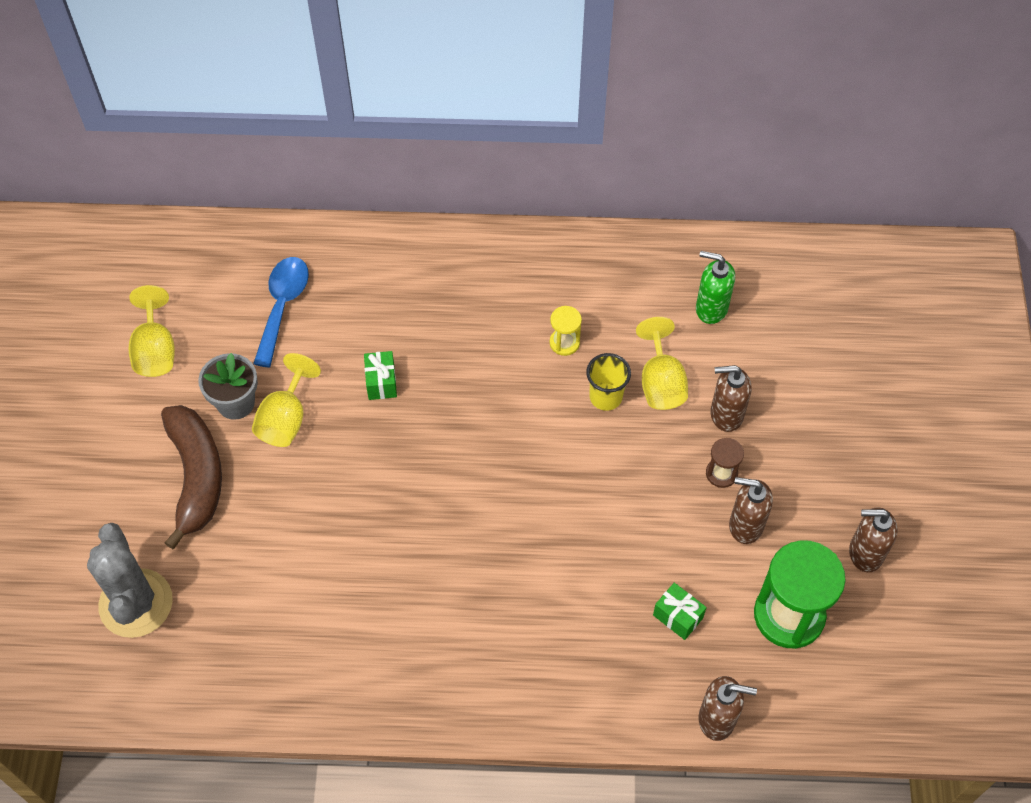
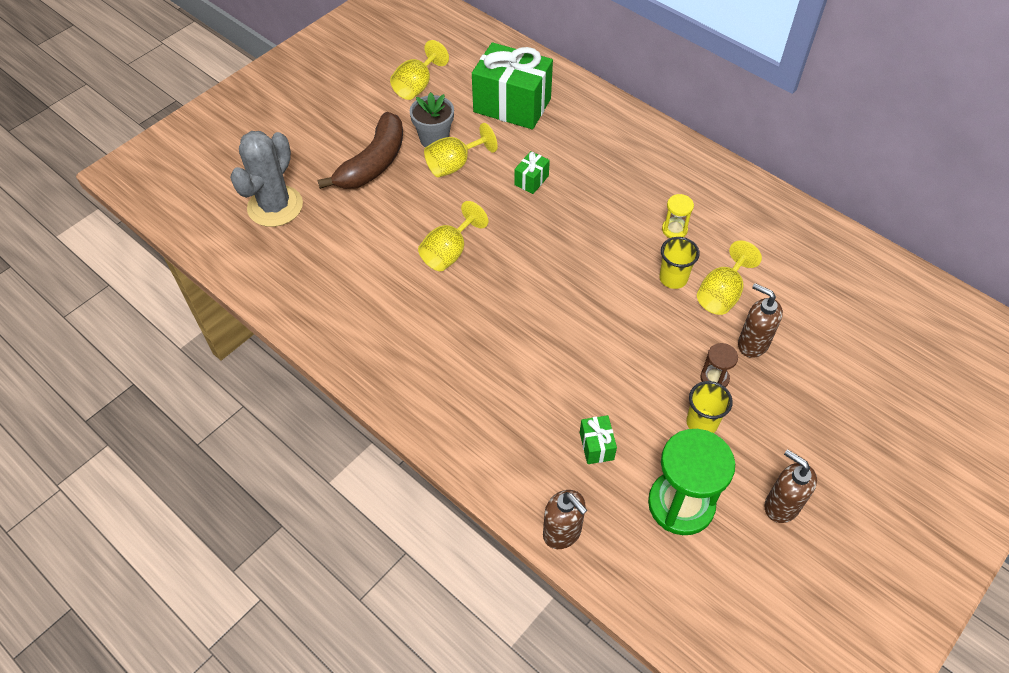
camera: 40 degrees right, 5 degrees down
blue spoon [253,257,309,368] -> green gift [472,42,553,129]
green soap dispenser [696,251,735,324] -> none
brown soap dispenser [729,477,773,544] -> yellow cup [686,381,733,433]
none -> yellow goblet [418,201,488,271]

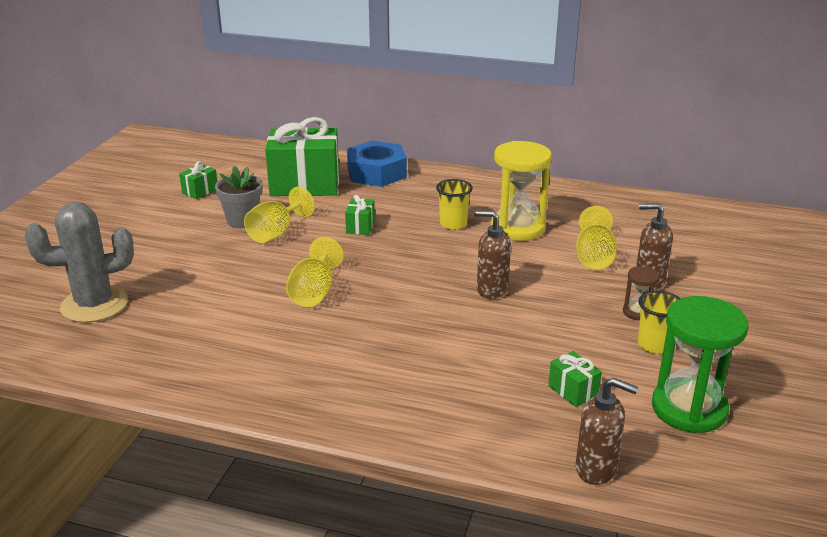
camera: 25 degrees left, 25 degrees down
grey cactus [230,131,303,227] -> grey cactus turned 75 degrees clockwise [25,202,134,323]
brown banana [318,112,403,189] -> none
yellow goblet [390,40,449,100] -> green gift [179,161,217,199]
yellow cup [659,237,700,289] -> yellow cup moved to [436,179,473,230]
yellow hourglass [662,194,694,238] -> yellow hourglass [491,141,552,241], size x2.12
brown soap dispenser [764,449,817,523] -> brown soap dispenser moved to [474,211,511,299]
none -> blue nut [347,141,407,187]

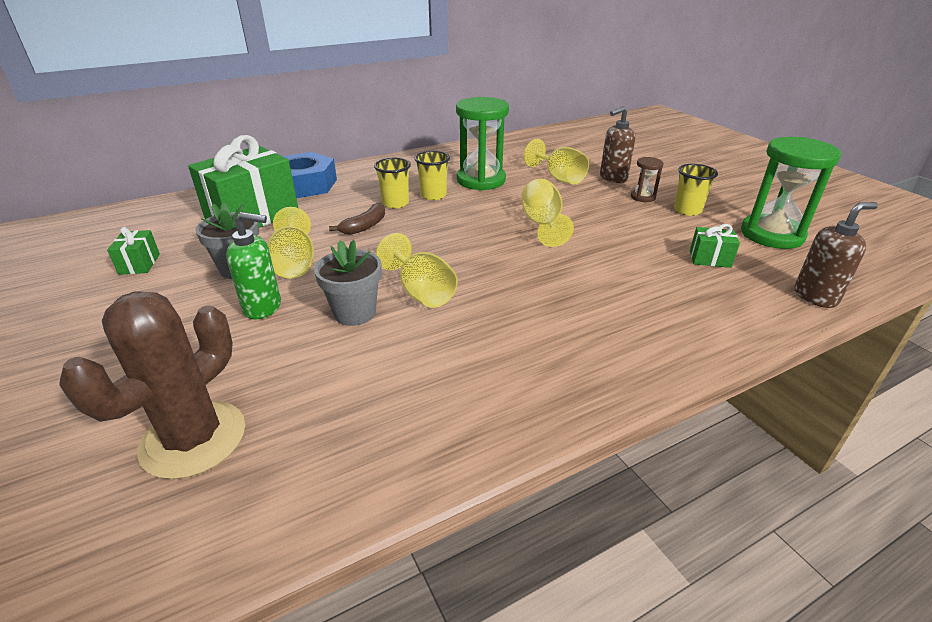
camera: 45 degrees left, 5 degrees up
grey cactus [25,202,134,323] -> brown cactus [59,291,245,479]
green gift [345,195,375,235] -> brown banana [329,203,385,235]
brown soap dispenser [474,211,511,299] -> yellow goblet [522,179,574,247]
yellow hourglass [491,141,552,241] -> green hourglass [456,97,509,191]
none -> green soap dispenser [226,212,281,319]
none -> grey flower pot [314,240,382,326]
none -> yellow cup [374,158,411,209]

